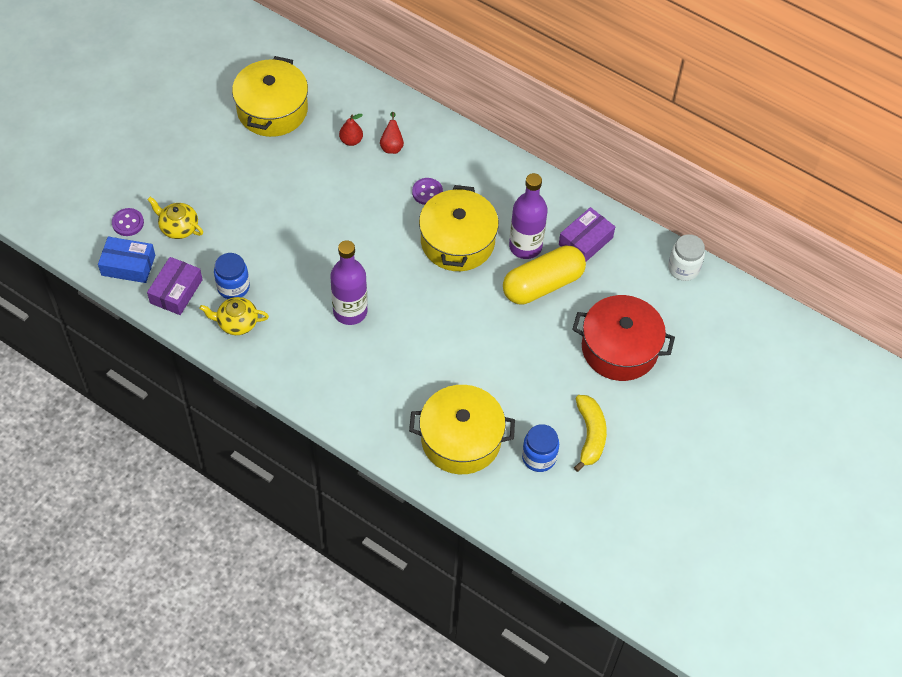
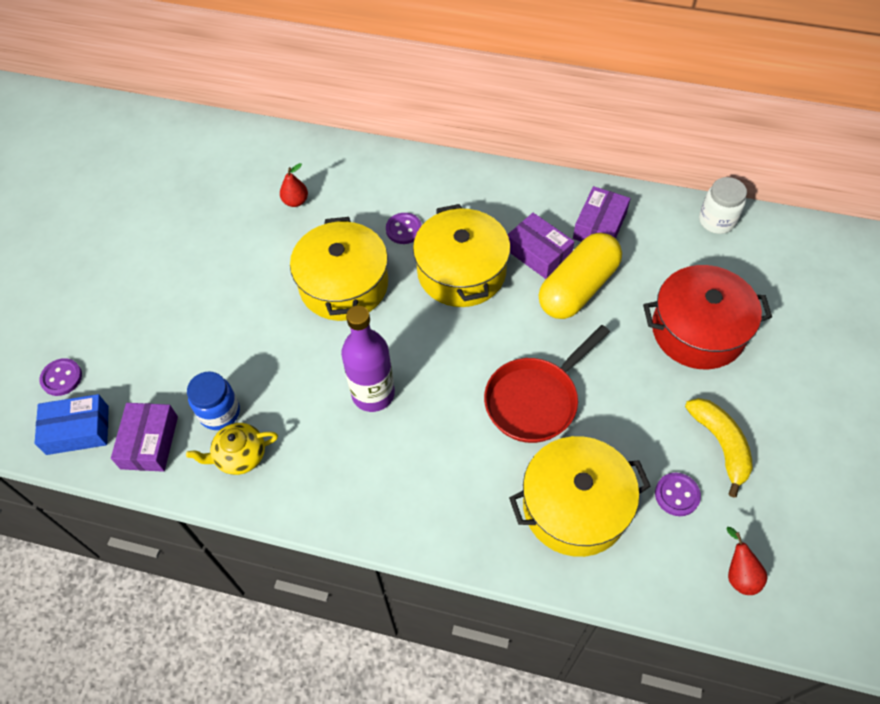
camera: 15 degrees left, 0 degrees up
yellow teapot [147,197,203,239] -> none
yellow pot [232,56,308,137] -> yellow pot moved to [290,217,388,321]
red pear [380,112,404,154] -> red pear moved to [726,527,768,595]
purple bottle [509,173,548,259] -> purple box [507,213,574,279]
blue jar [522,424,559,472] -> purple button [655,473,701,516]
none -> red pan [484,325,610,443]

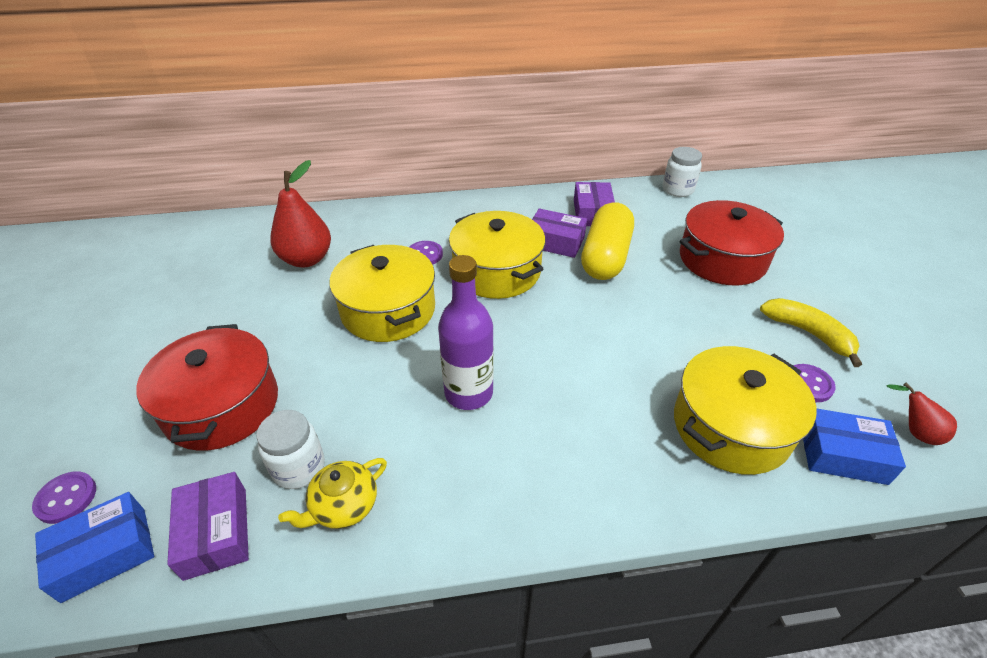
camera: 25 degrees left, 15 degrees down
blue jar [187,371,240,430] -> white jar [257,410,325,489]
red pear [280,163,308,207] -> red pear [270,160,331,267], size x1.99
red pan [484,325,610,443] -> none
none -> red pot [136,324,278,451]
none -> blue box [803,409,906,485]

